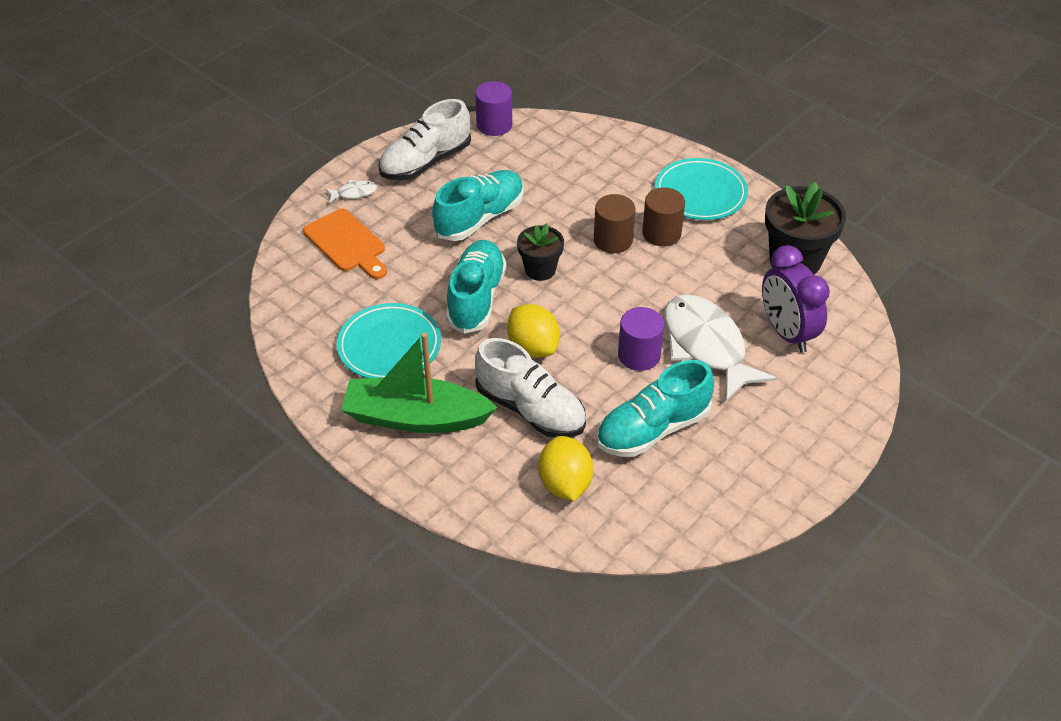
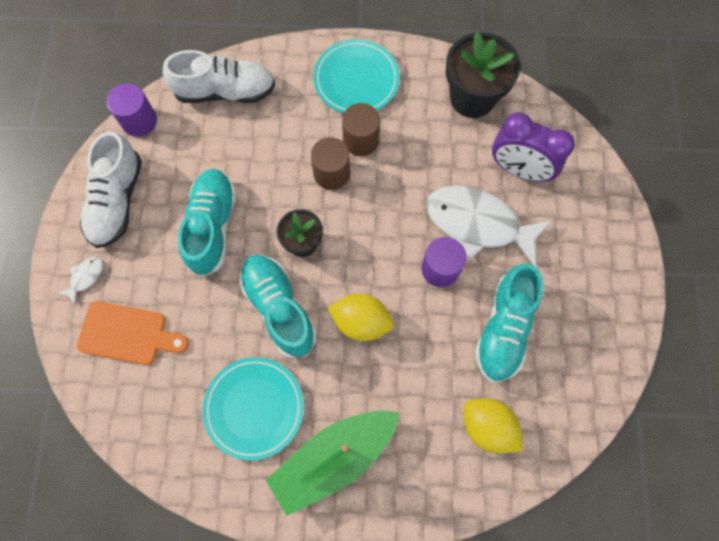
camera: 40 degrees left, 25 degrees up
white shoe [475,338,586,438] -> white shoe moved to [163,50,275,103]

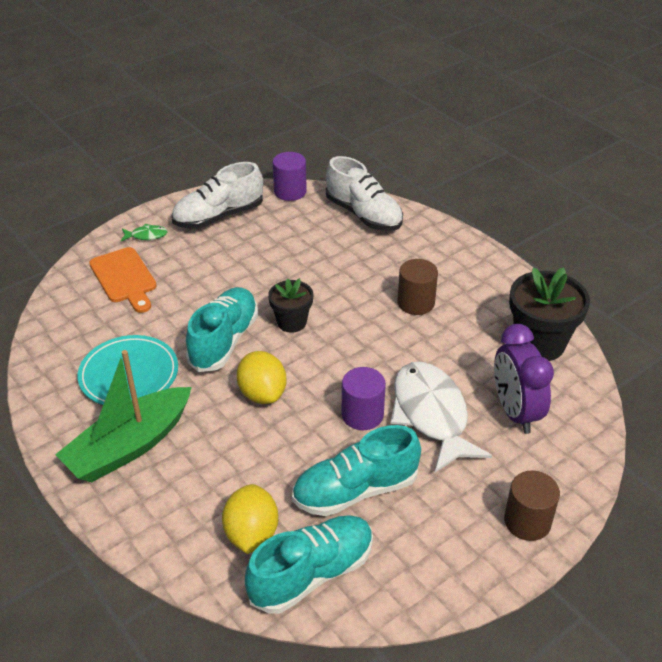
camera: 50 degrees right, 30 degrees down
white fish [58,257,103,305] -> green fish [121,224,168,241]
turquoise shoe [178,169,236,277] -> turquoise shoe moved to [245,516,373,614]
green boat [266,410,400,515] -> green boat turned 60 degrees counterclockwise [55,350,192,482]
brown cylinder [311,137,350,190] -> brown cylinder moved to [504,471,560,541]
turquoise plate [313,39,400,113] -> none

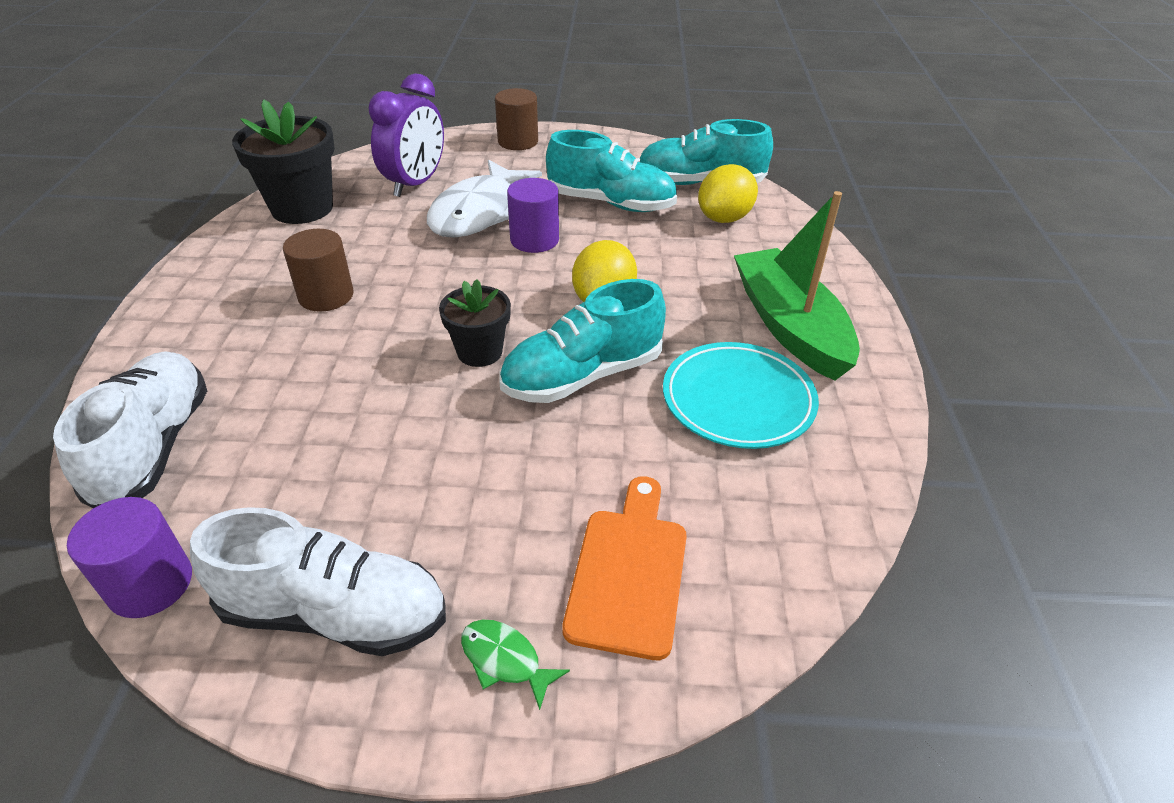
camera: 140 degrees left, 0 degrees up
green boat [55,350,192,482] -> green boat turned 105 degrees counterclockwise [734,191,860,381]

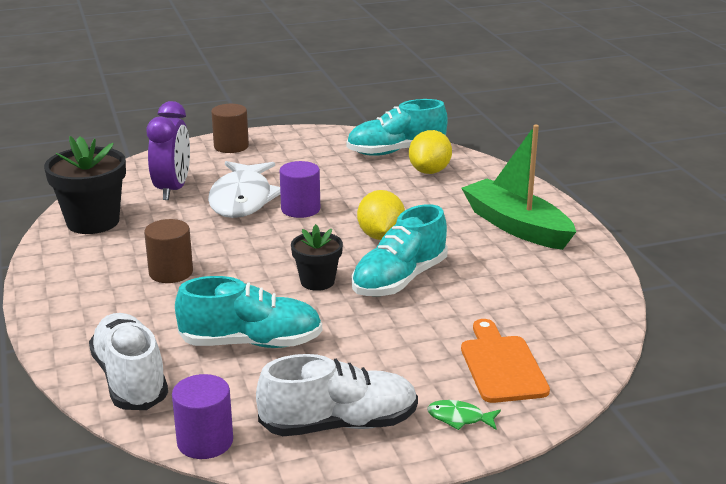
camera: 20 degrees left, 15 degrees down
turquoise shoe [546,130,677,212] -> turquoise shoe moved to [175,276,322,348]
turquoise plate [663,342,819,449] -> none

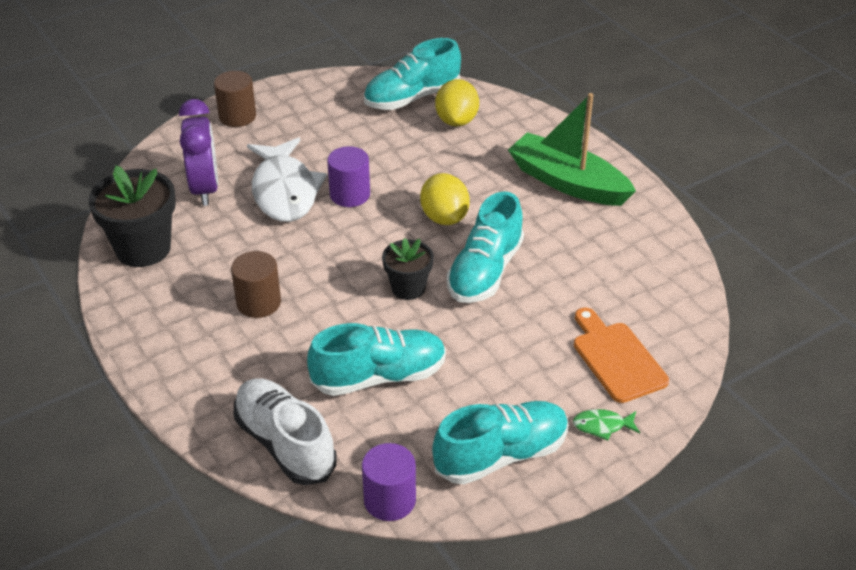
camera: 15 degrees left, 15 degrees up
white shoe [256,354,418,436] -> turquoise shoe [432,401,569,484]

